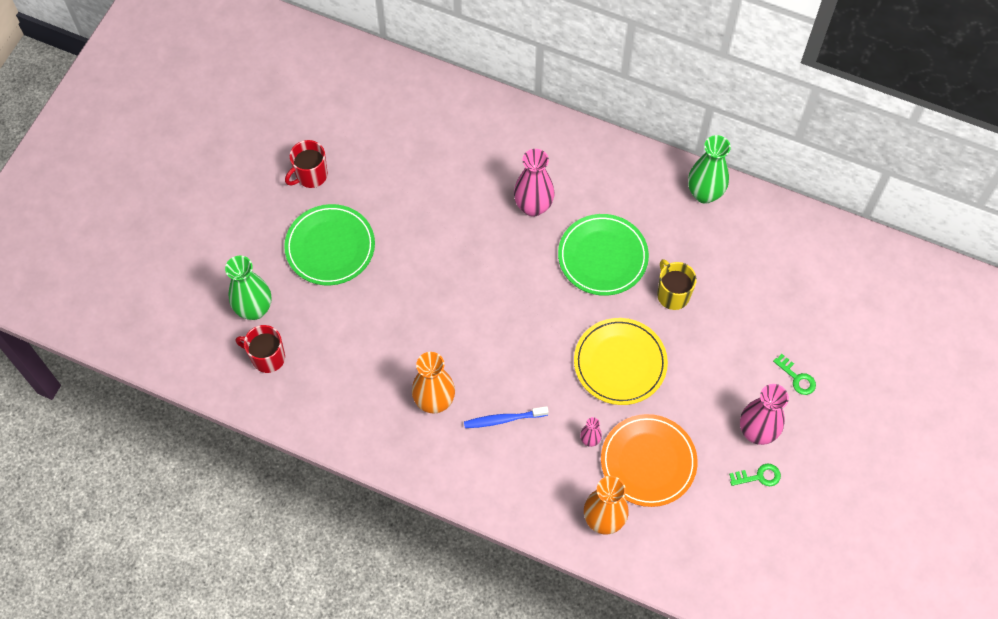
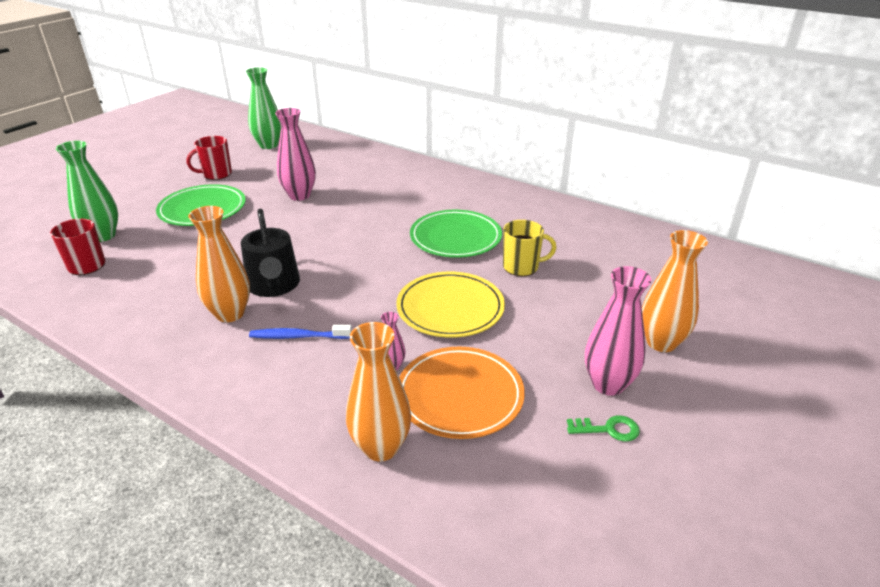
camera: 10 degrees right, 30 degrees down
pink vase [514,149,554,217] -> pink vase moved to [275,108,316,201]
yellow mug [657,259,697,310] -> yellow mug turned 105 degrees clockwise [503,220,557,276]
green vase [688,135,731,204] -> green vase moved to [246,67,282,149]
green key [773,354,816,395] -> orange vase [642,230,708,352]
none -> black watering can [241,208,300,297]

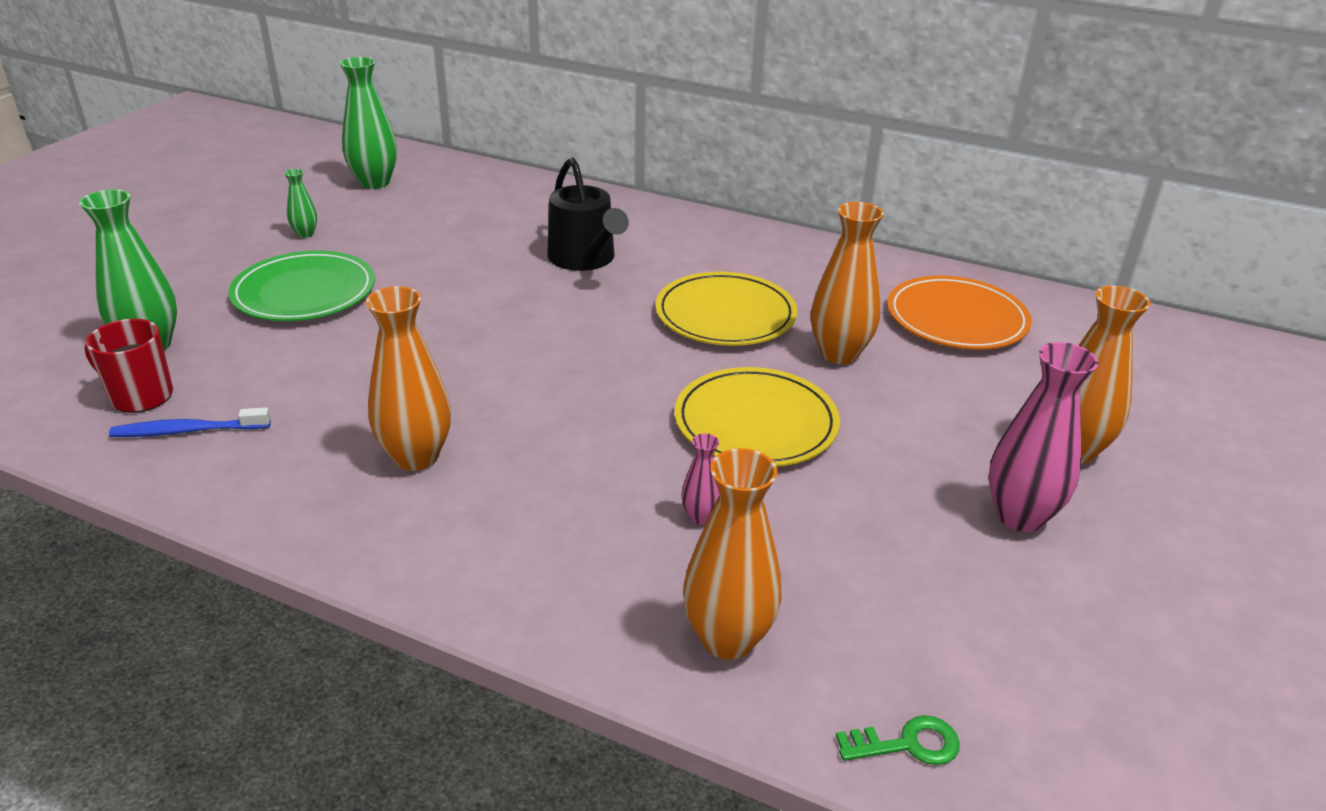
camera: 10 degrees left, 0 degrees up
red mug [186,136,232,180] -> green vase [284,169,317,238]
black watering can [241,208,300,297] -> black watering can moved to [547,158,629,271]
blue toothbrush [249,325,352,339] -> blue toothbrush moved to [109,407,271,437]
pink vase [275,108,316,201] -> none
orange plate [399,347,525,439] -> orange plate moved to [887,276,1032,350]
green plate [410,210,502,258] -> yellow plate [655,272,798,346]
yellow mug [503,220,557,276] -> orange vase [811,202,884,364]
green key [567,415,640,442] -> green key moved to [836,715,960,765]

